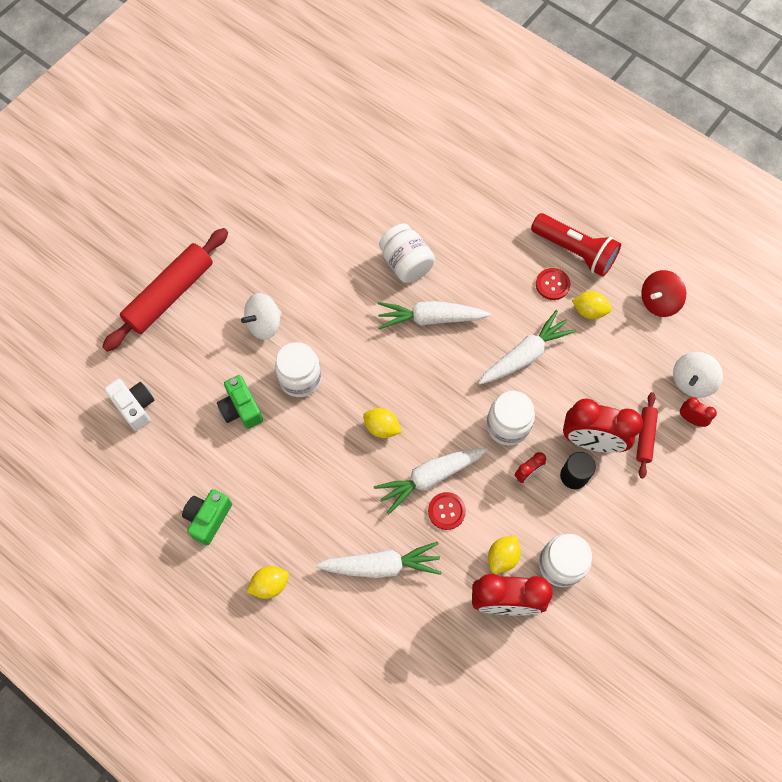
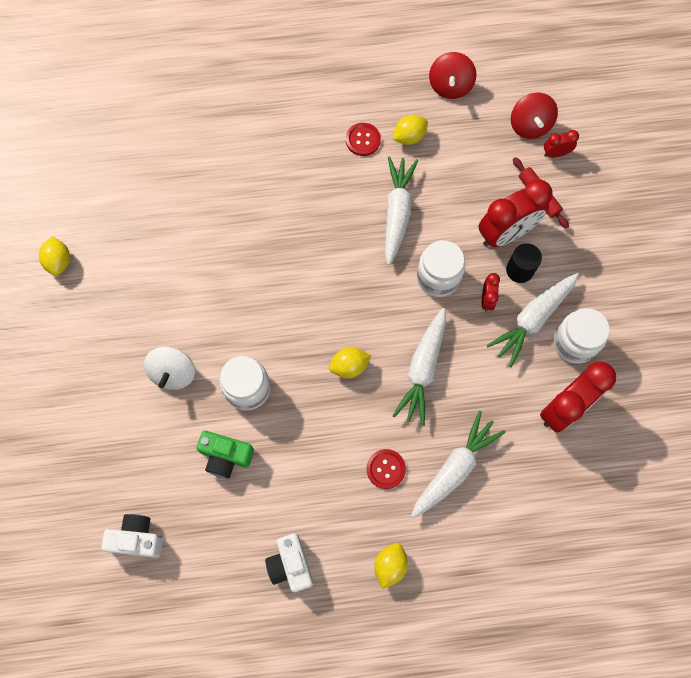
camera: 45 degrees left, 5 degrees up
red rolling pin [102,228,228,352] -> none
green camera [182,489,232,545] -> white camera [265,533,313,592]
white carrot [378,301,491,329] -> white carrot moved to [487,273,579,367]
white jar [379,223,435,283] -> none
red button [428,492,466,530] -> red button moved to [367,449,406,489]
yellow lemon [488,536,521,573] -> yellow lemon moved to [39,236,70,276]
red flashlight [531,213,621,277] -> none
white spinning top [673,352,723,398] -> red spinning top [511,93,558,139]

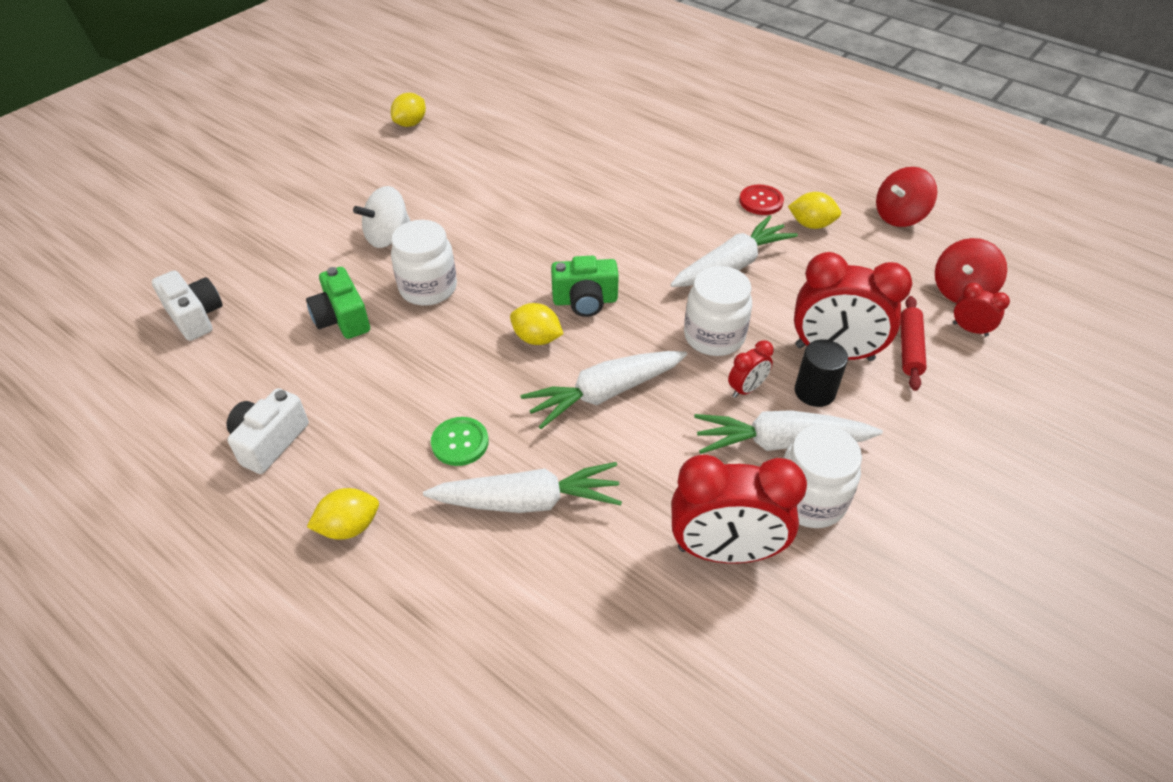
camera: 45 degrees right, 25 degrees down
red button [367,449,406,489] -> green button [431,417,489,466]
none -> green camera [551,256,619,317]

